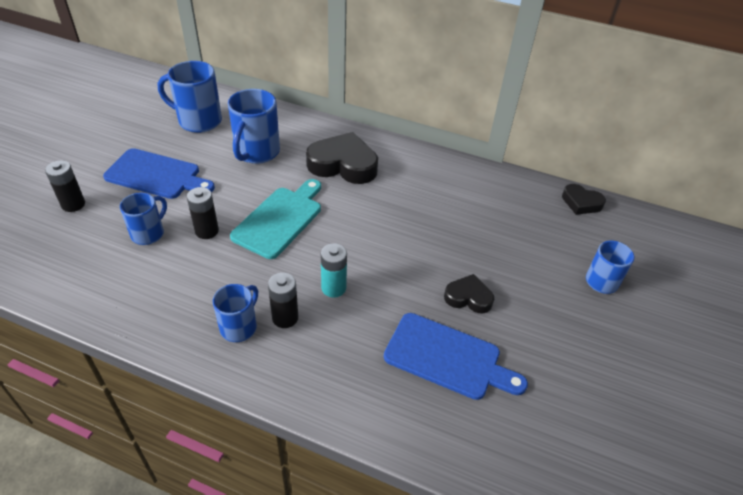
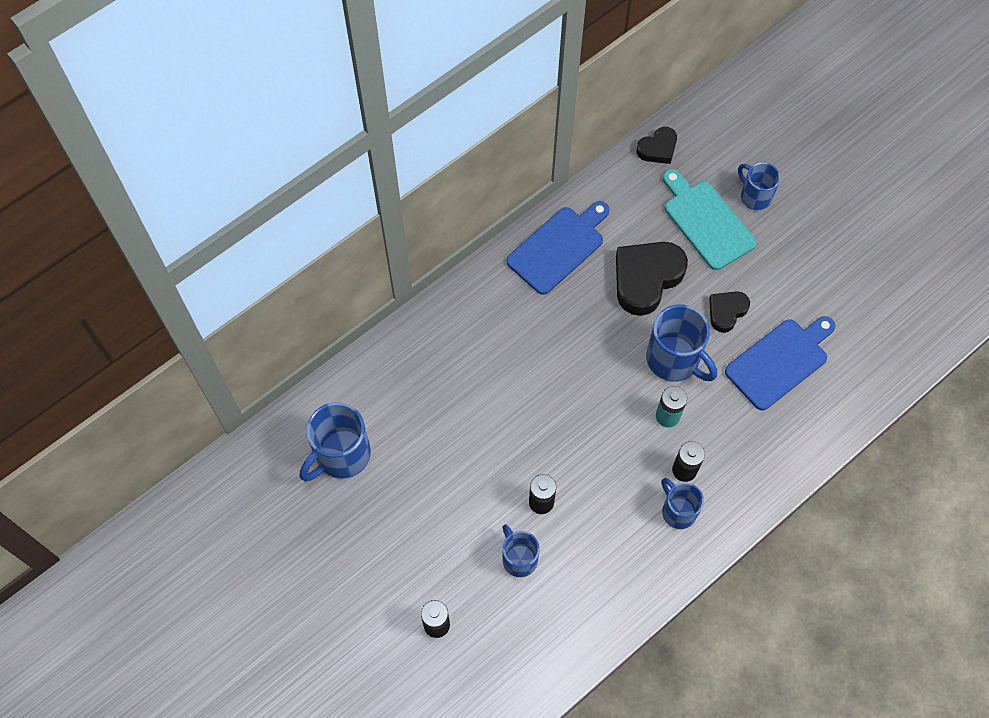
camera: 60 degrees left, 20 degrees up
blue cutting board [103,148,215,199] -> blue cutting board moved to [506,201,610,295]
blue mug [228,89,280,164] -> blue mug moved to [646,305,717,382]
turquoise cutting board [230,179,321,259] -> turquoise cutting board moved to [663,169,757,270]
black heart [306,132,378,184] -> black heart moved to [616,242,688,316]

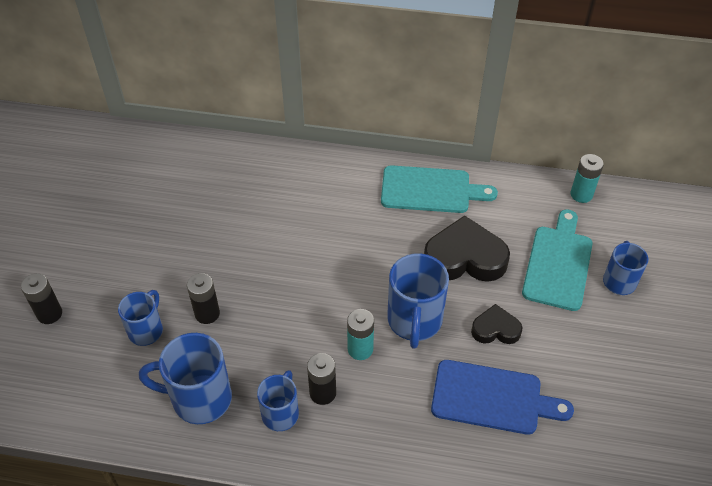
camera: 50 degrees right, 15 degrees down
blue mug [300,402,371,482] -> blue mug moved to [139,333,232,424]
blue cutting board [506,201,610,295] -> turquoise cutting board [381,165,498,213]
black heart [636,127,677,164] -> turquoise battery [571,154,604,203]

